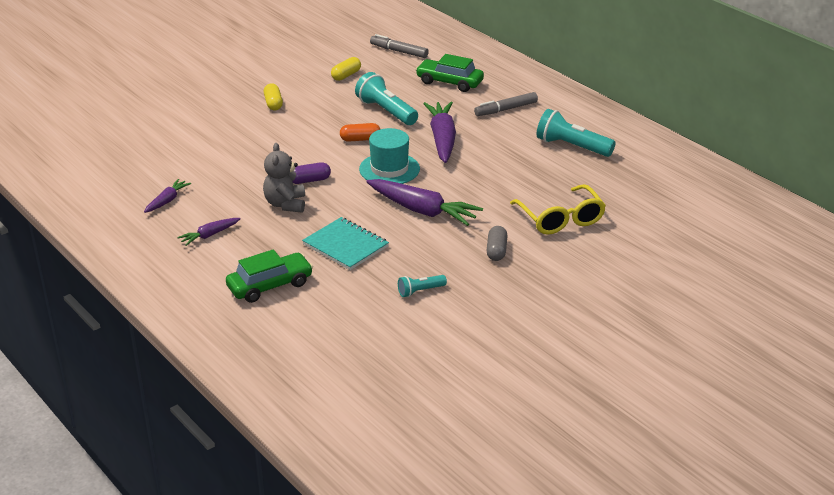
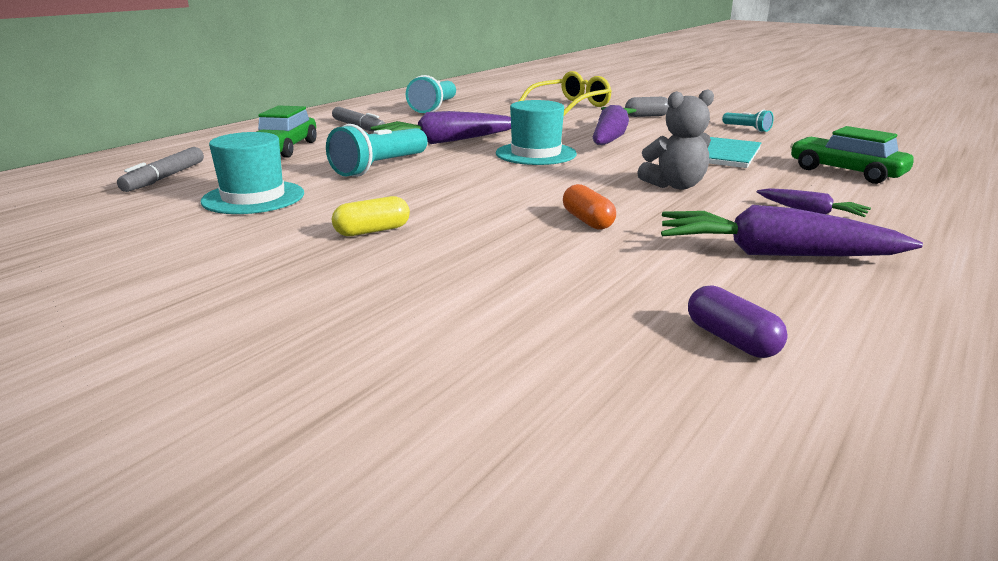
camera: 105 degrees left, 10 degrees down
purple carrot [144,179,191,213] -> purple carrot [661,205,923,256], size x1.94
purple capsule [292,162,331,184] -> purple capsule moved to [688,285,788,358]
yellow capsule [331,57,361,81] -> turquoise hat [201,132,304,214]
orange capsule [340,123,380,142] -> orange capsule moved to [563,184,616,230]

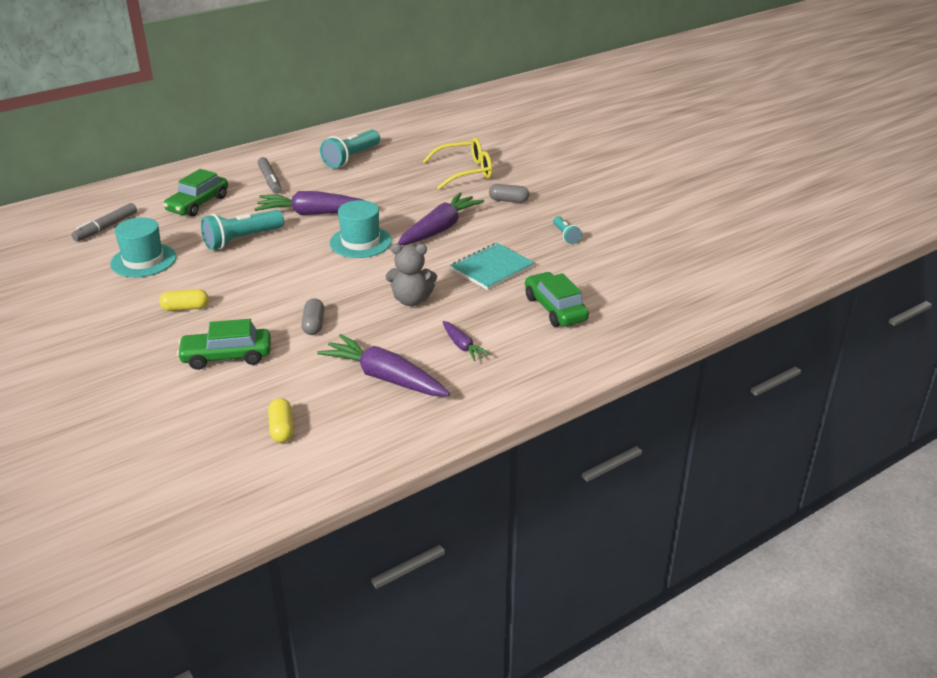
camera: 20 degrees right, 10 degrees up
orange capsule [563,184,616,230] -> grey capsule [301,298,324,335]
purple capsule [688,285,788,358] -> yellow capsule [268,398,294,443]
none -> green car [177,319,271,370]

